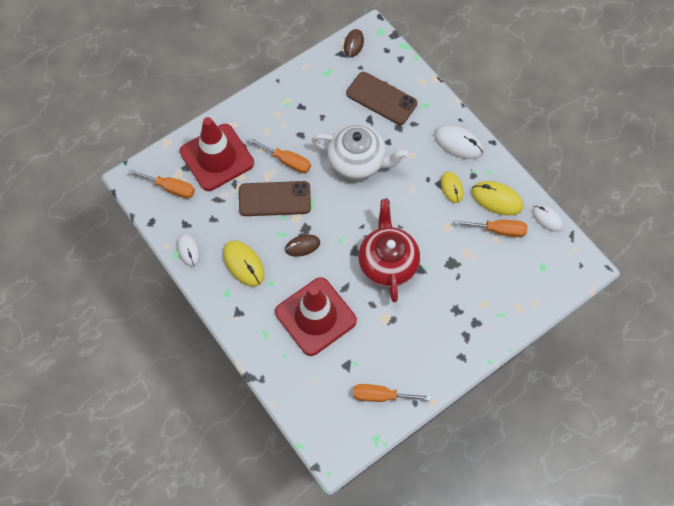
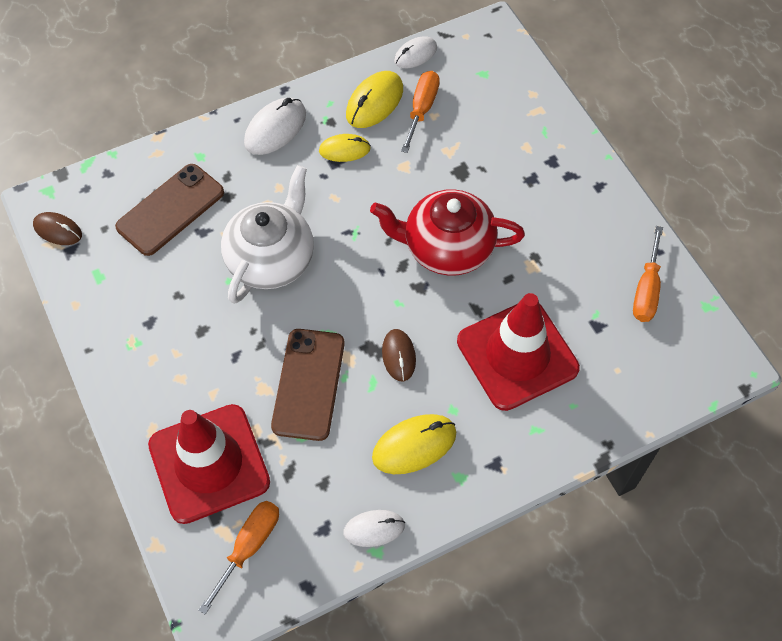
camera: 80 degrees left, 5 degrees down
orange screwdriver [248,138,311,173] -> none

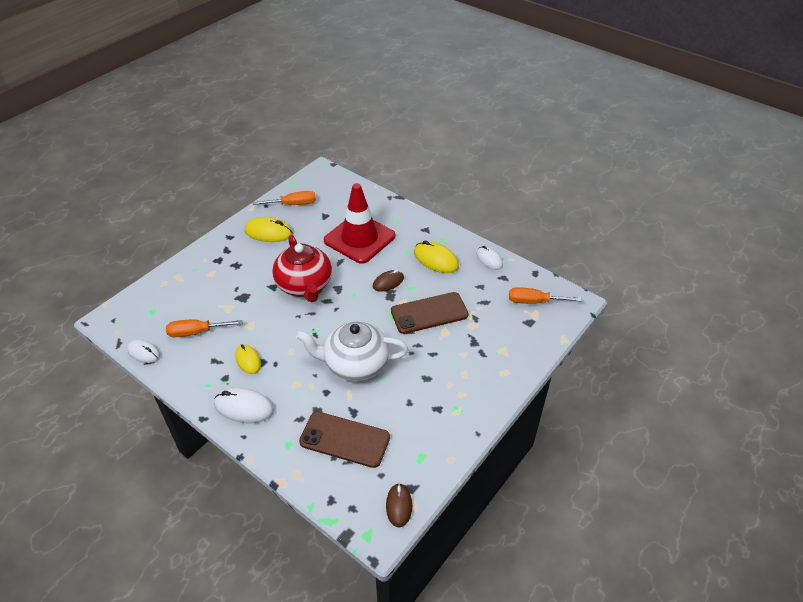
camera: 115 degrees left, 15 degrees down
red traffic cone [148,404,270,524] -> none
yellow mouse [346,71,403,128] -> yellow mouse moved to [245,217,293,242]

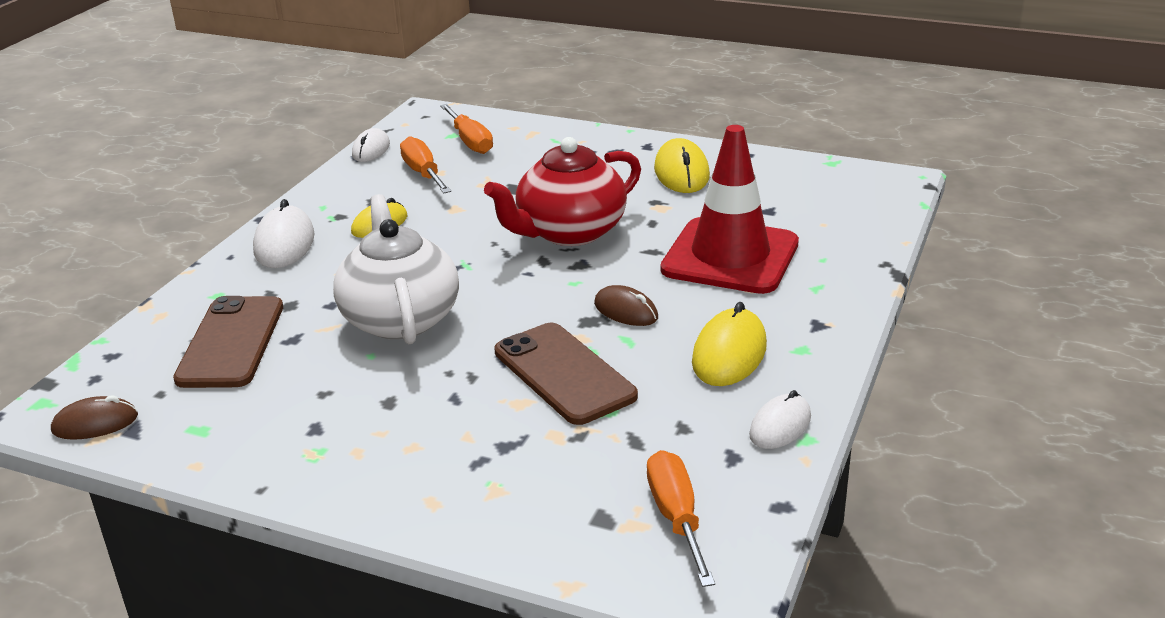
camera: 75 degrees right, 15 degrees down
orange screwdriver [253,191,316,205] -> orange screwdriver moved to [440,104,493,154]

